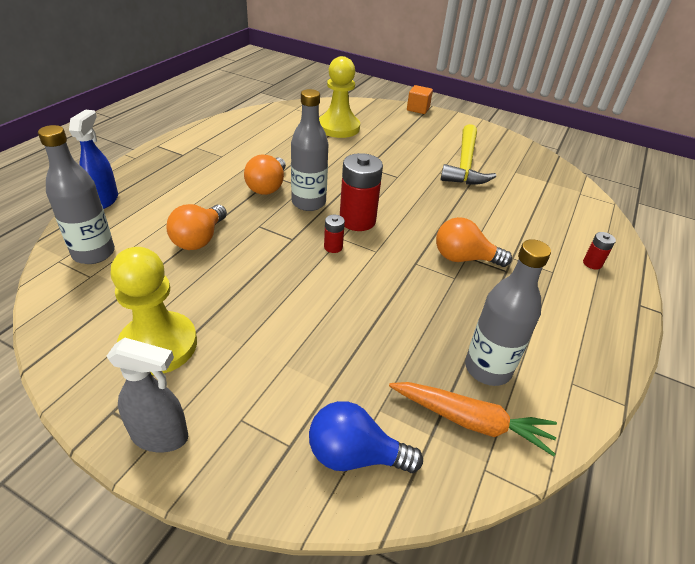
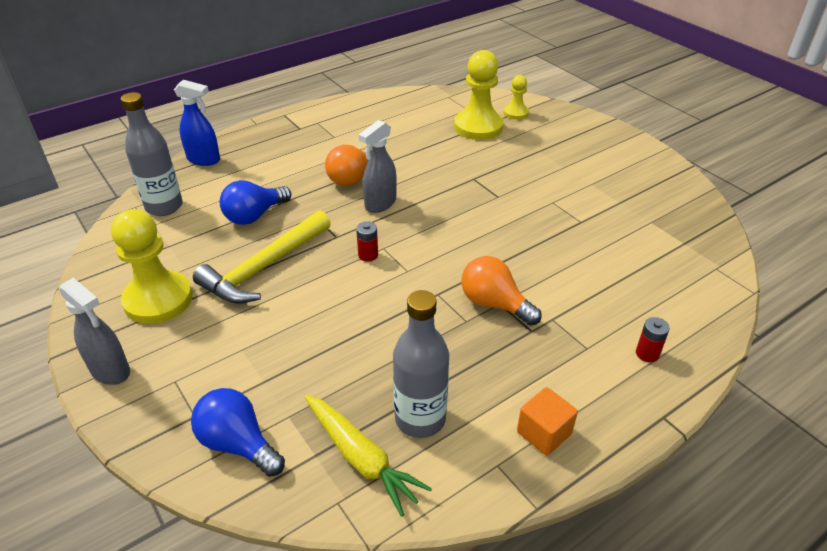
camera: 30 degrees right, 0 degrees up
blue spray bottle [69,109,118,209] -> blue spray bottle turned 75 degrees clockwise [174,80,220,166]
orange light bulb [166,204,227,250] -> blue light bulb [220,180,291,225]
grey bottle [291,89,329,211] -> grey spray bottle [359,120,397,213]
red battery [340,153,383,231] -> none
orange carrot [389,382,557,456] -> yellow carrot [305,395,432,517]
orange cube [407,85,433,114] -> orange cube moved to [517,387,578,456]
yellow hammer [441,124,496,184] -> yellow hammer moved to [193,210,331,304]
none -> yellow pawn [504,75,529,119]

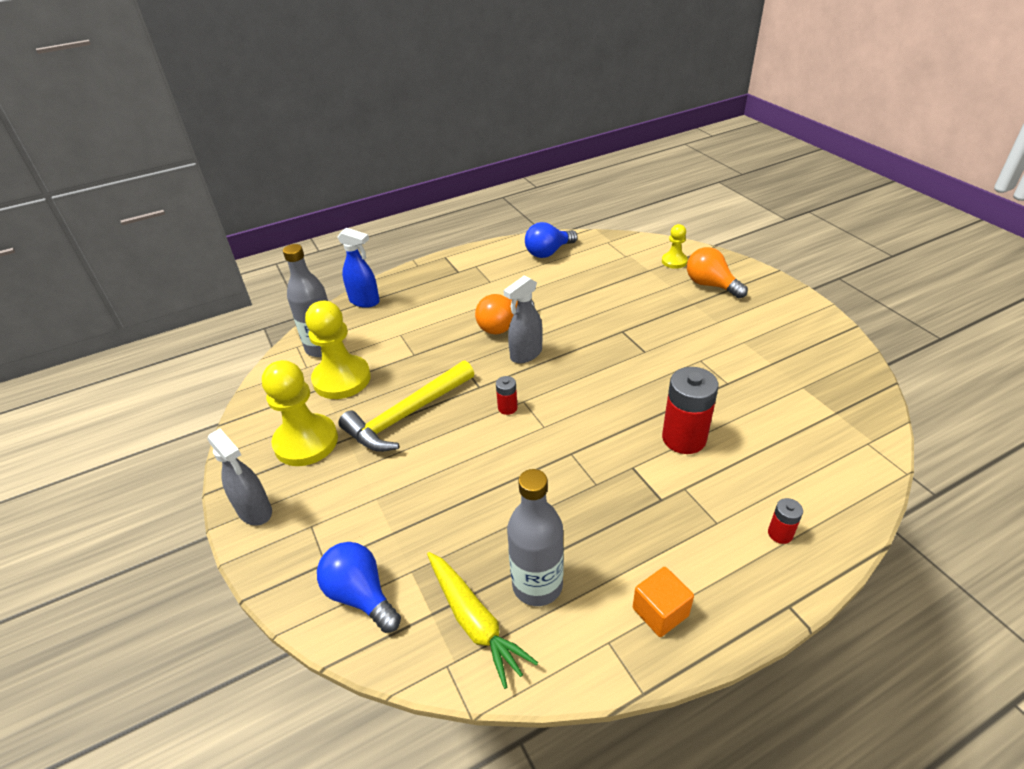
camera: 10 degrees right, 0 degrees up
blue light bulb [220,180,291,225] -> blue light bulb moved to [525,222,578,258]
yellow pawn [454,50,504,140] -> yellow pawn moved to [305,301,371,399]
orange light bulb [462,256,542,326] -> orange light bulb moved to [687,247,748,298]
none -> red battery [662,367,719,454]

